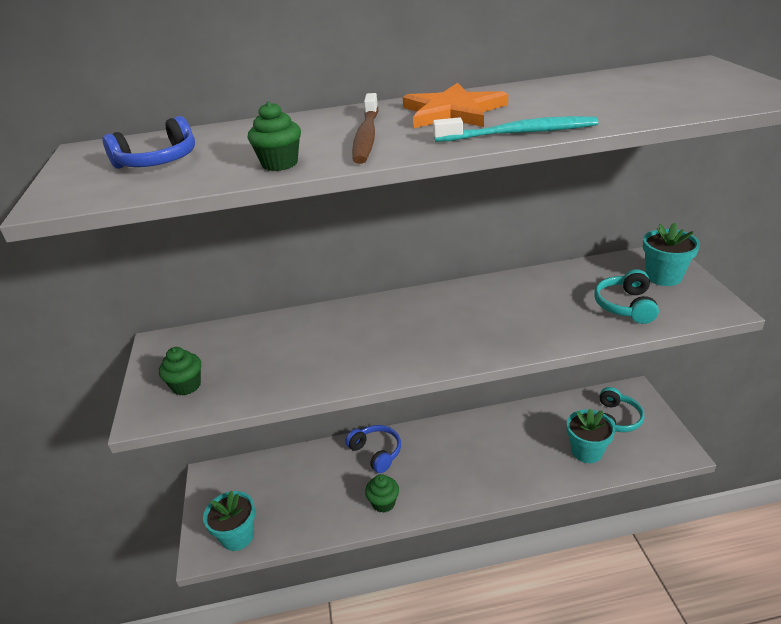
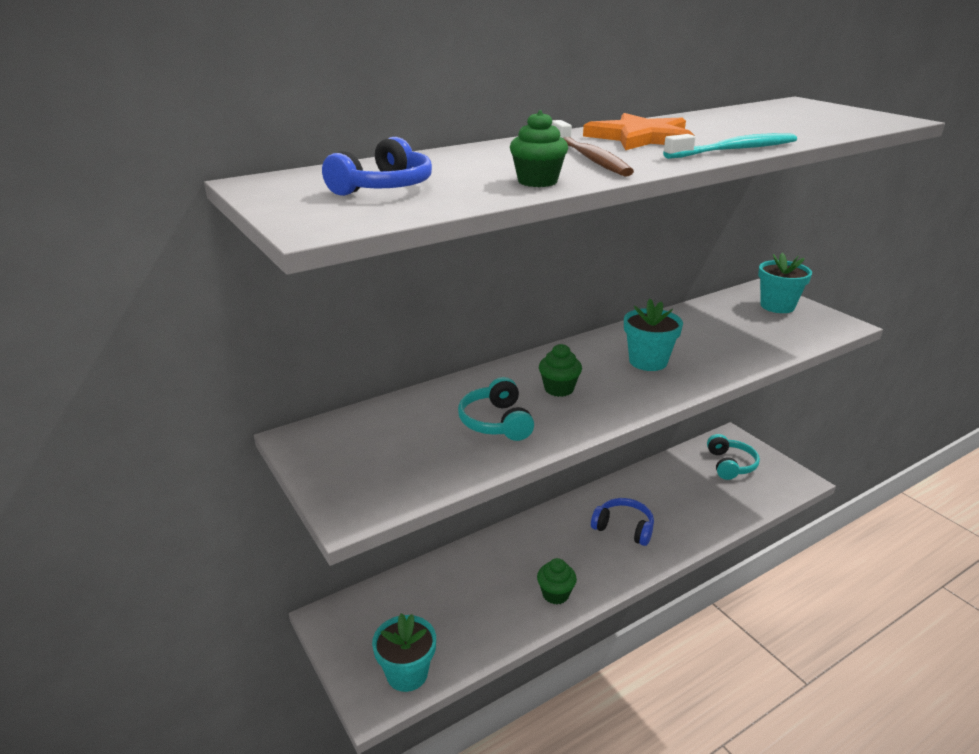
camera: 25 degrees left, 5 degrees down
green cupcake [159,347,201,395] -> green cupcake moved to [539,344,582,397]
blue headphones [345,425,401,473] -> blue headphones moved to [591,498,654,546]
turquoise flower pot [567,409,615,463] -> turquoise flower pot moved to [624,299,683,371]
turquoise headphones [594,269,659,324] -> turquoise headphones moved to [458,377,534,441]

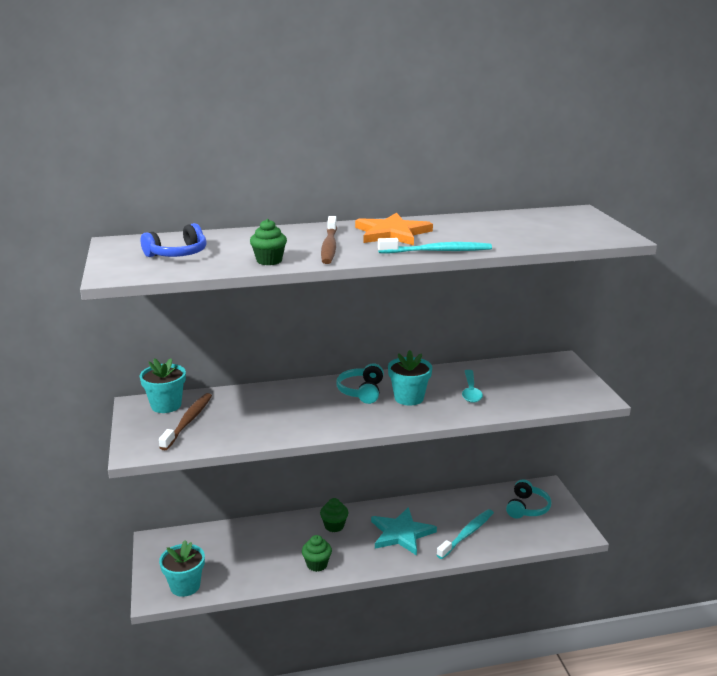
camera: 20 degrees right, 5 degrees down
turquoise headphones [458,377,534,441] -> turquoise headphones moved to [336,363,384,404]
green cupcake [539,344,582,397] -> green cupcake moved to [320,498,348,532]
blue headphones [591,498,654,546] -> turquoise star [371,507,437,556]
turquoise flower pot [758,253,812,313] -> turquoise flower pot moved to [139,358,186,413]
none -> brown toothbrush [159,393,212,450]
none -> turquoise toothbrush [437,509,494,559]
none -> turquoise spoon [462,370,483,403]

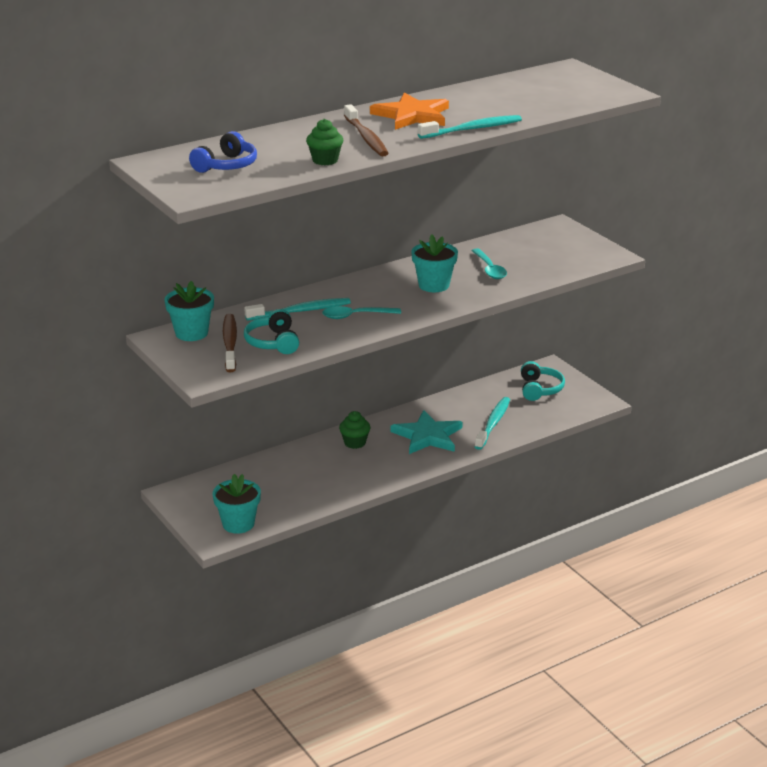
camera: 20 degrees left, 5 degrees up
green cupcake [302,535,332,572] -> none
turquoise headphones [336,363,384,404] -> turquoise headphones moved to [244,309,299,354]
none -> turquoise toothbrush [245,298,351,321]
none -> turquoise spoon [322,306,401,319]

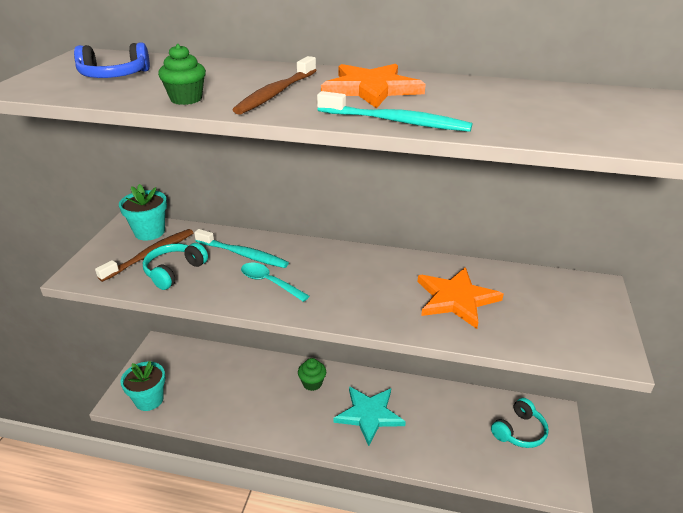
camera: 45 degrees right, 5 degrees up
turquoise flower pot [411,234,458,292] -> none
turquoise spoon [471,248,507,279] -> orange star [418,267,504,329]
turquoise toothbrush [475,397,510,450] -> none

